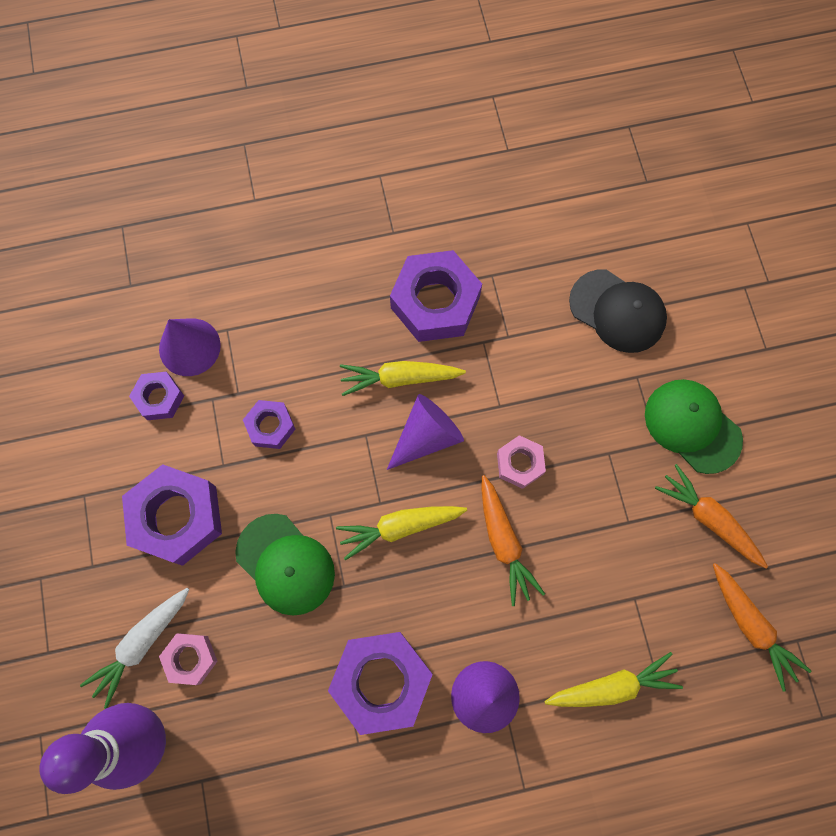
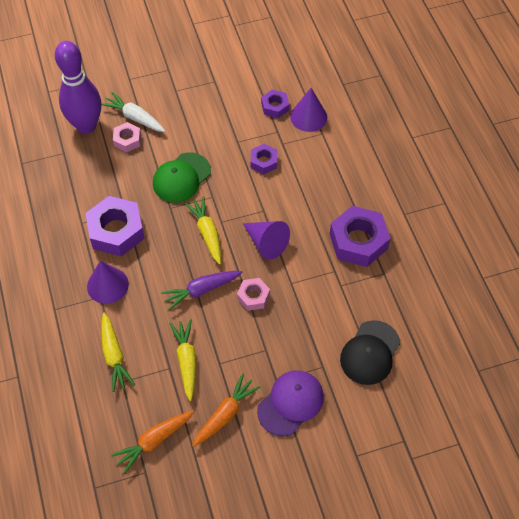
camera: 85 degrees right, 15 degrees down
purple nut [122,464,222,566] -> none
yellow carrot [340,361,466,396] -> yellow carrot moved to [169,319,196,401]
orange carrot [481,475,545,606] -> purple carrot [161,271,243,310]
green cap [645,379,743,474] -> purple cap [257,370,324,436]

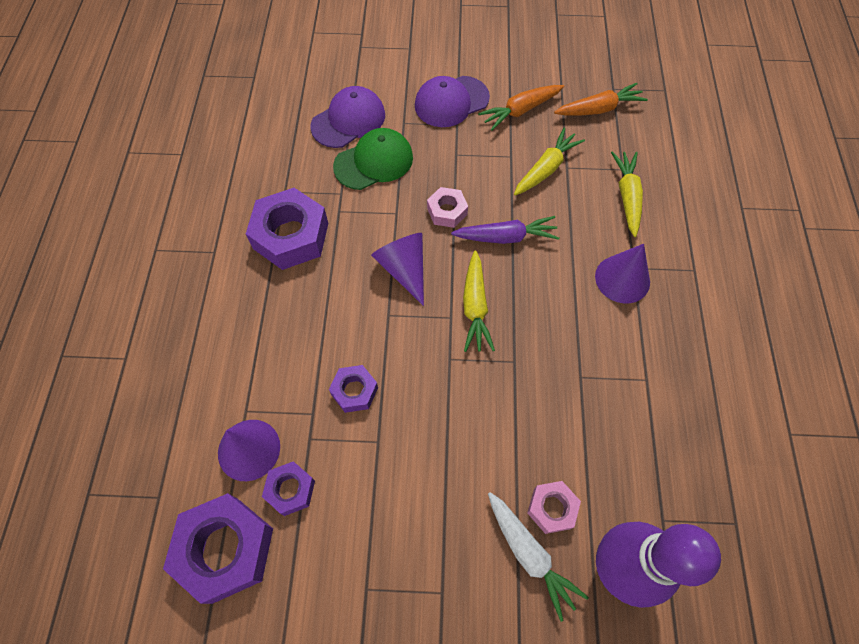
camera: 160 degrees left, 5 degrees up
purple nut [85,196,145,257] -> purple nut moved to [163,493,273,604]
green cap [153,152,211,203] -> green cap moved to [333,128,413,190]
yellow carrot [169,319,196,401] -> yellow carrot turned 150 degrees counterclockwise [514,128,585,195]
black cap [340,320,400,385] -> purple cap [310,86,385,148]

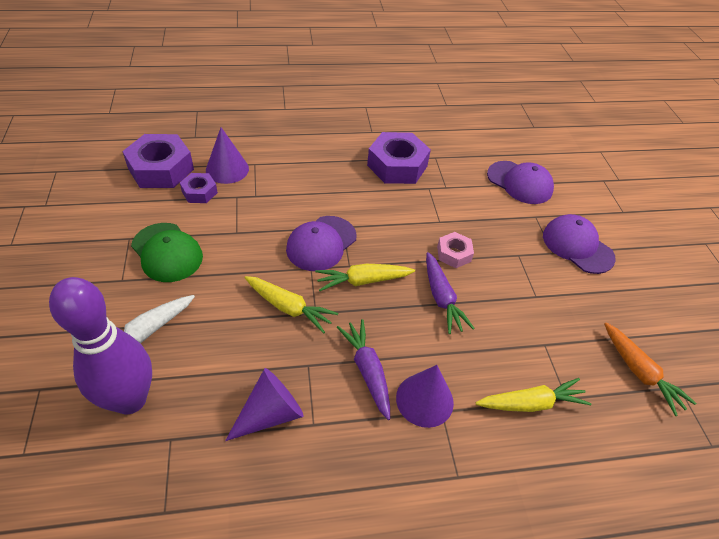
camera: 75 degrees right, 15 degrees down
purple nut [329,365,378,413] -> none
green cap [333,128,413,190] -> green cap moved to [131,223,203,282]
purple cone [371,233,424,306] -> purple cone moved to [225,368,304,441]
orange carrot [478,85,564,131] -> none
yellow carrot [514,128,585,195] -> yellow carrot moved to [244,276,338,334]
pink nut [527,481,581,534] -> none
none -> purple cap [286,216,357,271]
none -> purple carrot [337,319,390,420]

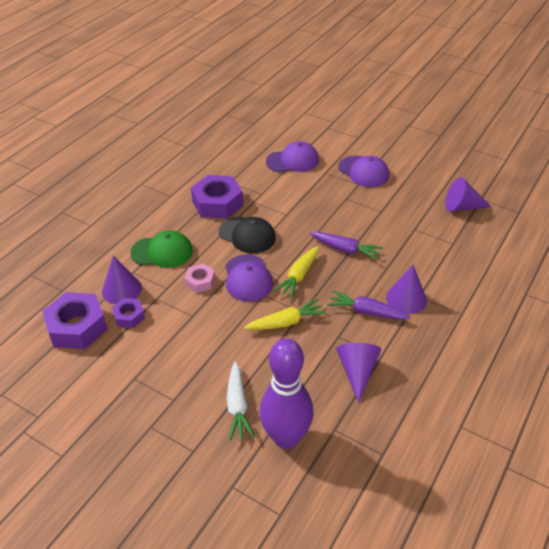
camera: 45 degrees left, 5 degrees down
green cap [131,223,203,282] -> green cap moved to [130,230,193,268]
pink nut [437,232,474,268] -> pink nut moved to [184,264,215,293]
yellow carrot [476,378,591,412] -> none
purple cap [543,214,616,274] -> purple cap turned 135 degrees counterclockwise [338,156,389,187]
orange carrot [604,323,696,416] -> purple cone [445,177,491,212]
none -> black cap [219,217,276,253]

